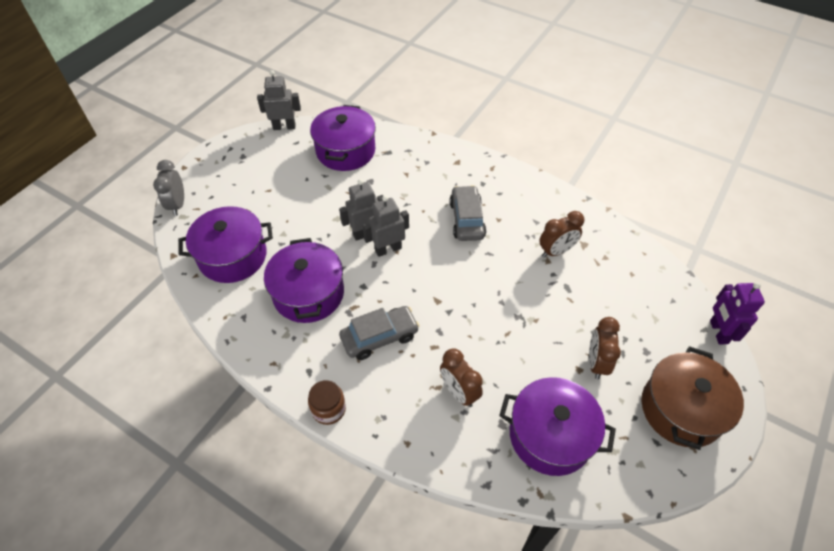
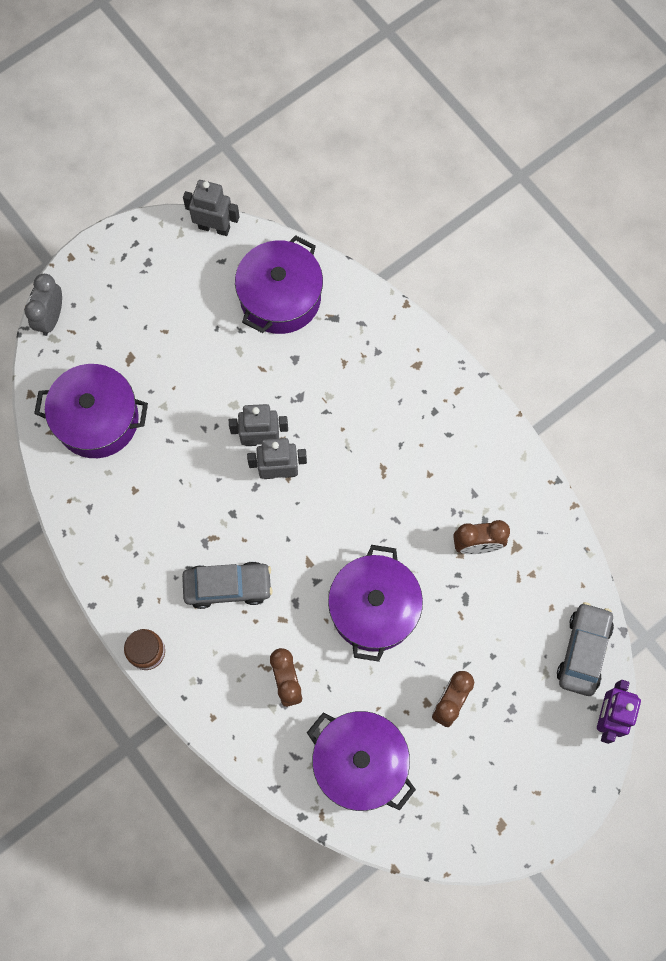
camera: 20 degrees right, 20 degrees up
purple pot [264,238,344,323] -> purple pot moved to [328,545,423,662]
grey car [449,185,486,241] -> grey car moved to [557,602,614,696]
brown pot [641,346,744,450] -> none

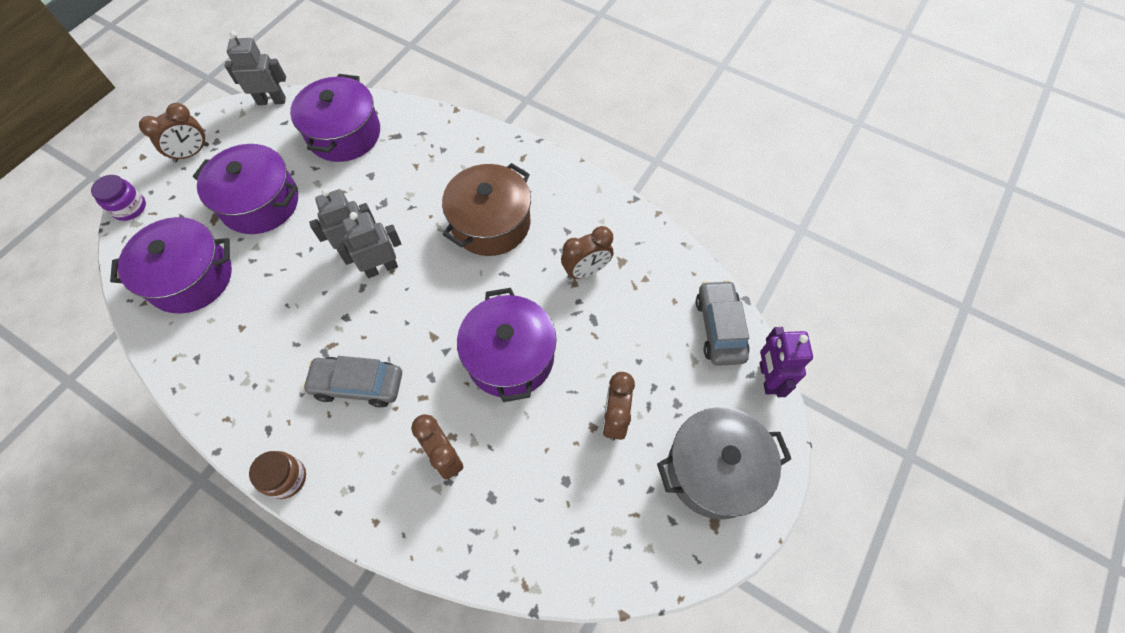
camera: 20 degrees left, 10 degrees down
grey clock [24,274,62,336] -> purple jar [91,175,146,221]
grey car [182,562,273,609] -> grey car turned 150 degrees counterclockwise [302,356,402,408]
purple pot [307,711,416,811] -> purple pot moved to [193,144,298,234]
none -> brown clock [139,103,209,162]
none -> brown pot [442,163,531,256]
none -> grey pot [657,407,791,519]

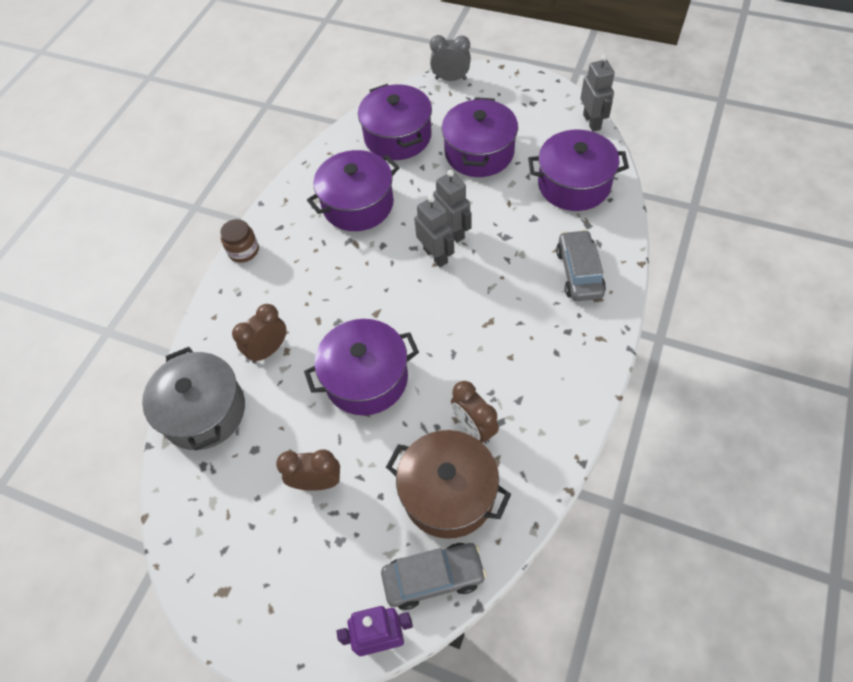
camera: 85 degrees right, 5 degrees down
purple jar [91,175,146,221] -> grey clock [430,35,471,81]
brown clock [139,103,209,162] -> none
grey car [302,356,402,408] -> grey car moved to [556,230,606,301]
brown pot [442,163,531,256] -> brown pot moved to [386,430,511,539]
grey pot [657,407,791,519] -> grey pot moved to [142,347,245,451]
none -> purple pot [307,150,400,231]

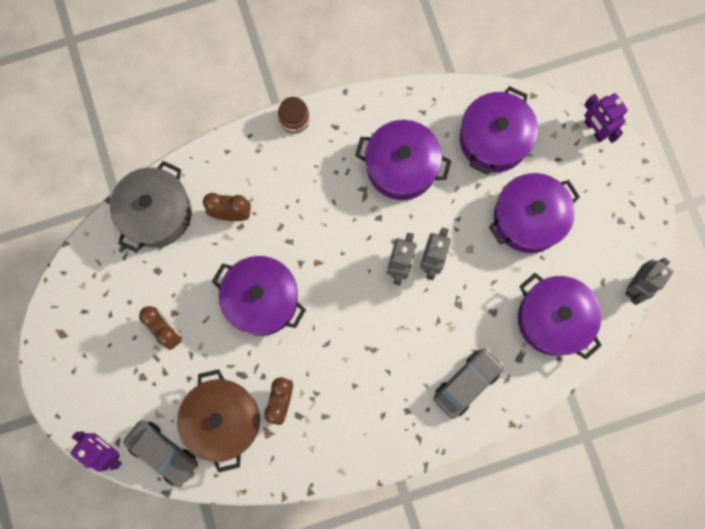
camera: 45 degrees right, 20 degrees up
grey clock [430,35,471,81] -> purple robot [584,93,628,143]

